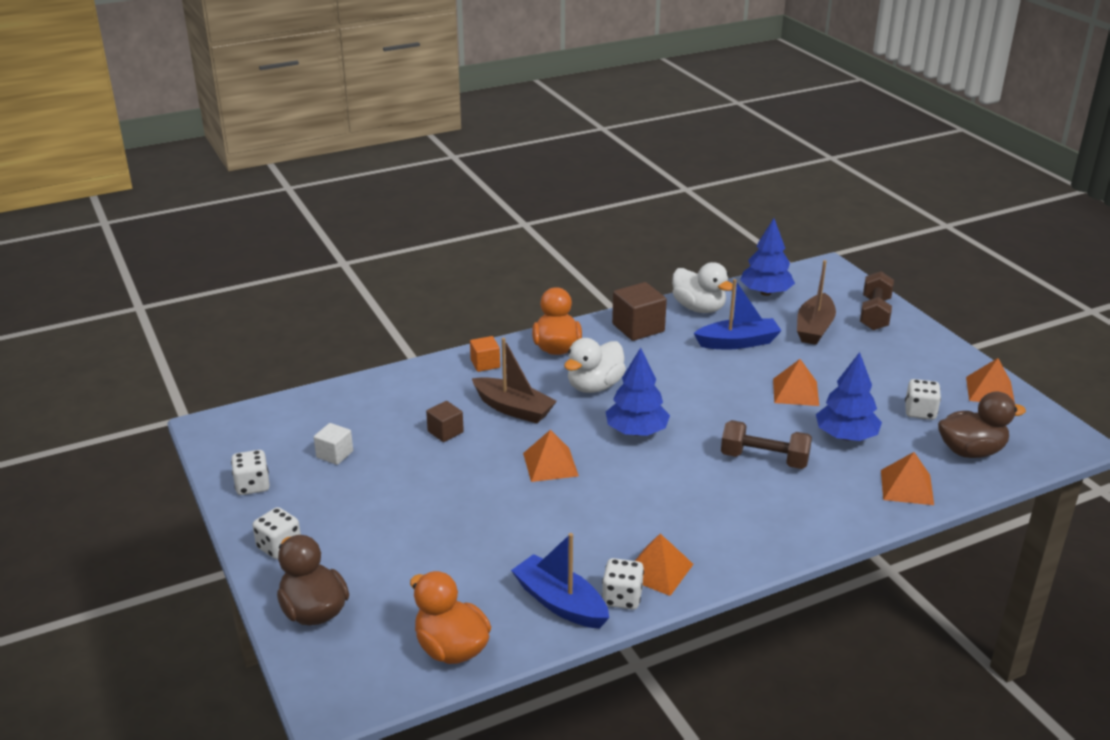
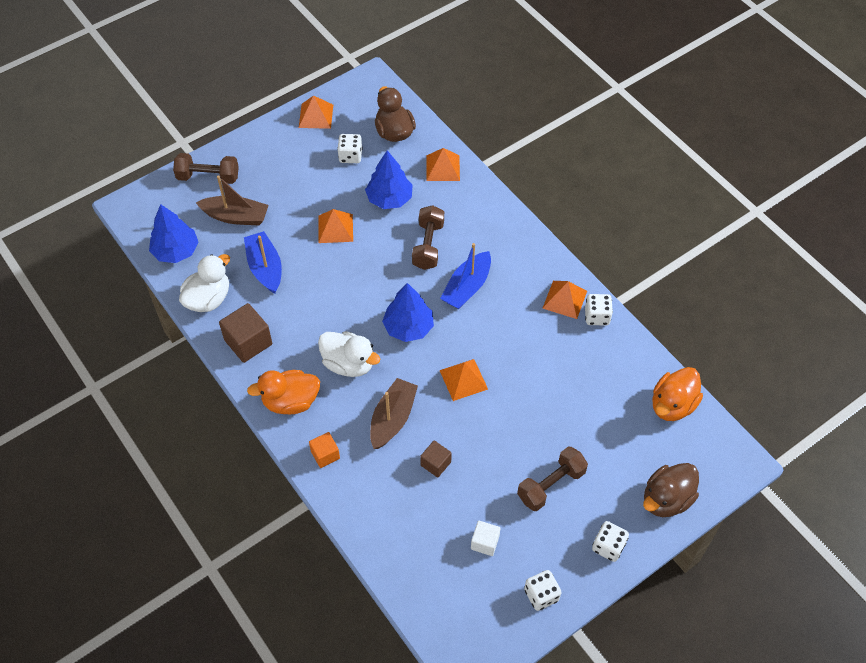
camera: 100 degrees left, 25 degrees up
blue boat [511,533,609,629] -> blue boat moved to [440,243,491,309]
none -> brown dumbbell [517,446,588,511]

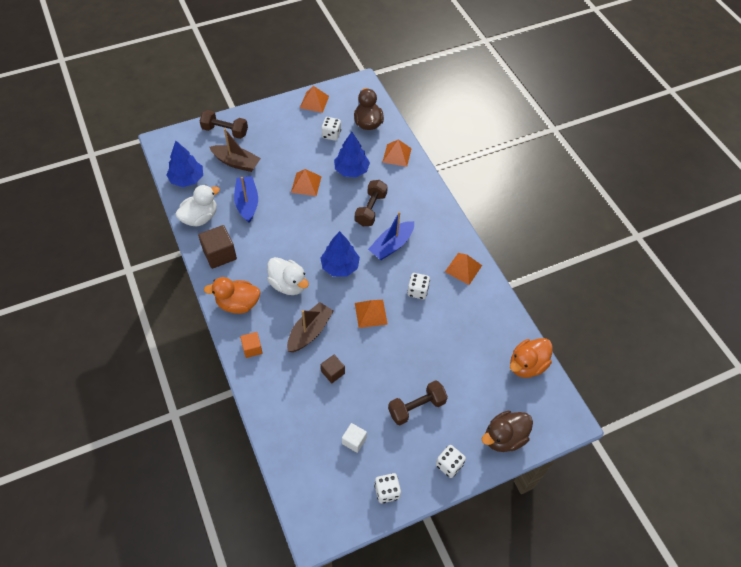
camera: 10 degrees right, 0 degrees up
white dice [585,294,613,325] -> white dice moved to [407,273,430,299]

